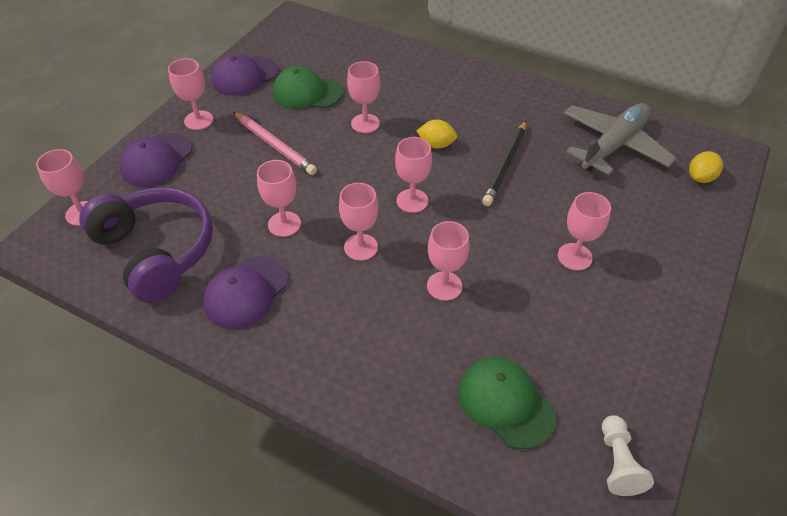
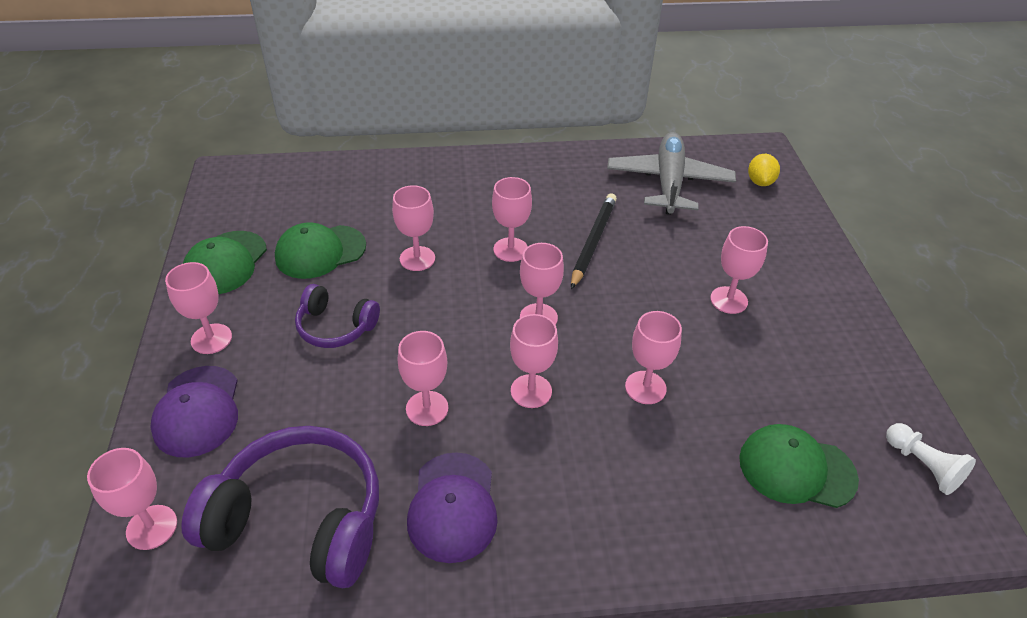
camera: 35 degrees left, 5 degrees down
purple cap [211,54,279,96] -> green cap [183,231,267,294]
pink pencil [233,112,317,175] -> purple headphones [295,284,380,348]
yellow lemon [417,120,457,149] -> pink goblet [492,177,532,262]
black pencil [482,121,526,206] -> black pencil turned 150 degrees counterclockwise [571,193,617,289]

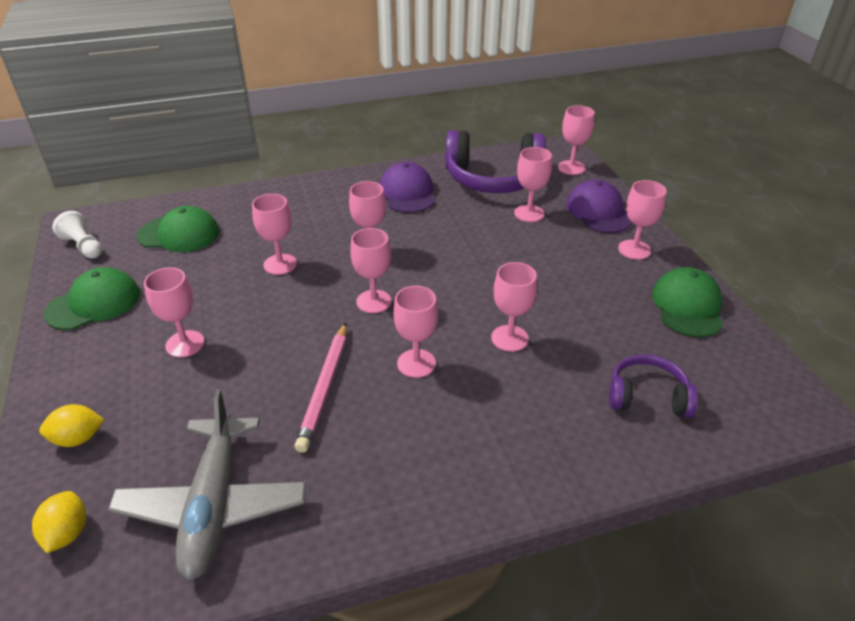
camera: 170 degrees right, 5 degrees down
green cap [275,222,366,279] -> green cap moved to [43,267,140,330]
purple headphones [295,284,380,348] -> purple headphones moved to [609,354,698,418]
pink goblet [398,331,448,426] -> pink goblet moved to [514,147,552,222]
black pencil [571,193,617,289] -> pink pencil [295,323,347,453]
none -> yellow lemon [39,404,104,447]

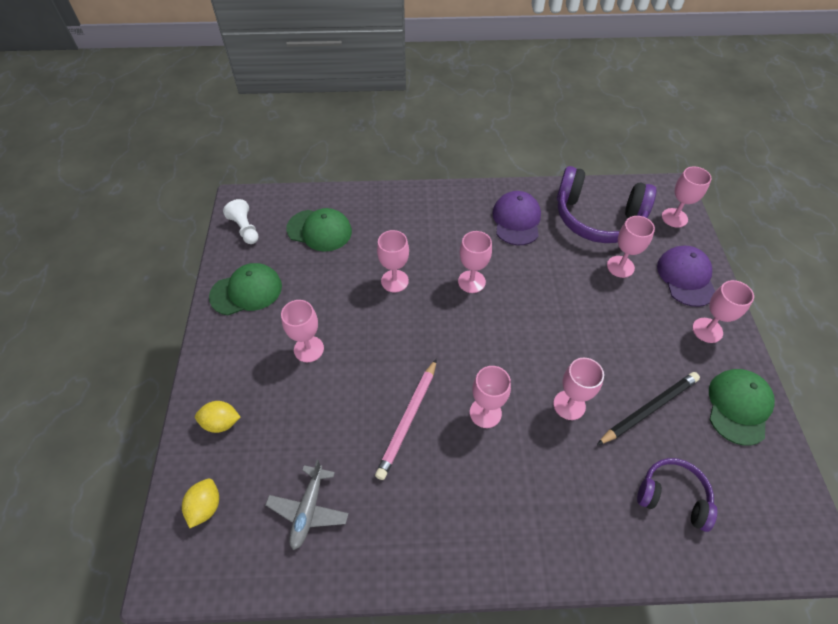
camera: 15 degrees right, 15 degrees up
grey plane [108,389,306,580] -> grey plane [265,460,349,550], size x0.59
pink goblet [350,228,392,313] -> none
none -> black pencil [597,372,700,445]

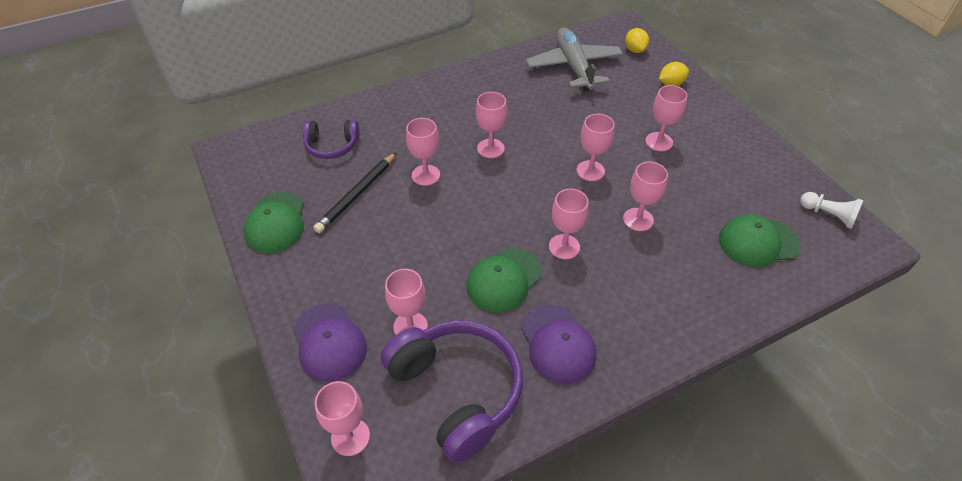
camera: 155 degrees right, 5 degrees down
green cap [209,263,282,315] -> green cap moved to [466,248,542,313]
grey plane [265,460,349,550] -> grey plane [526,27,623,91], size x1.70
pink pencil [375,359,437,480] -> none
purple headphones [557,166,656,243] -> purple headphones turned 60 degrees clockwise [381,320,523,463]
pink goblet [692,280,754,343] -> pink goblet moved to [576,114,614,181]

